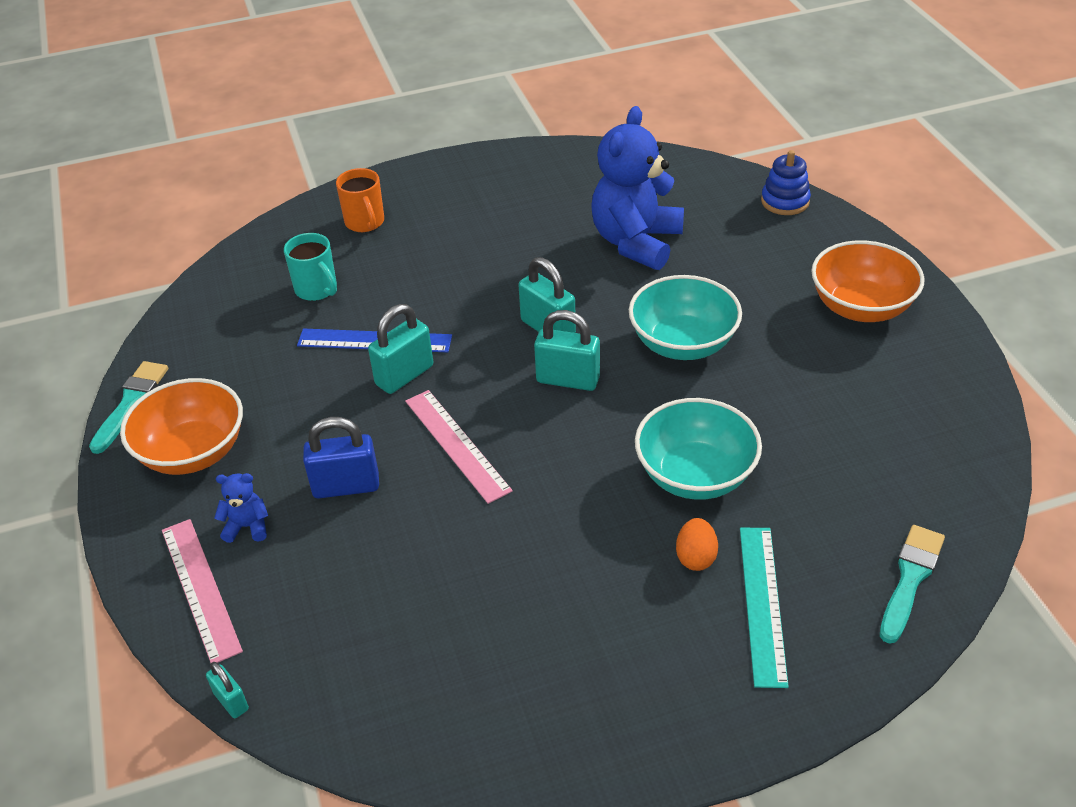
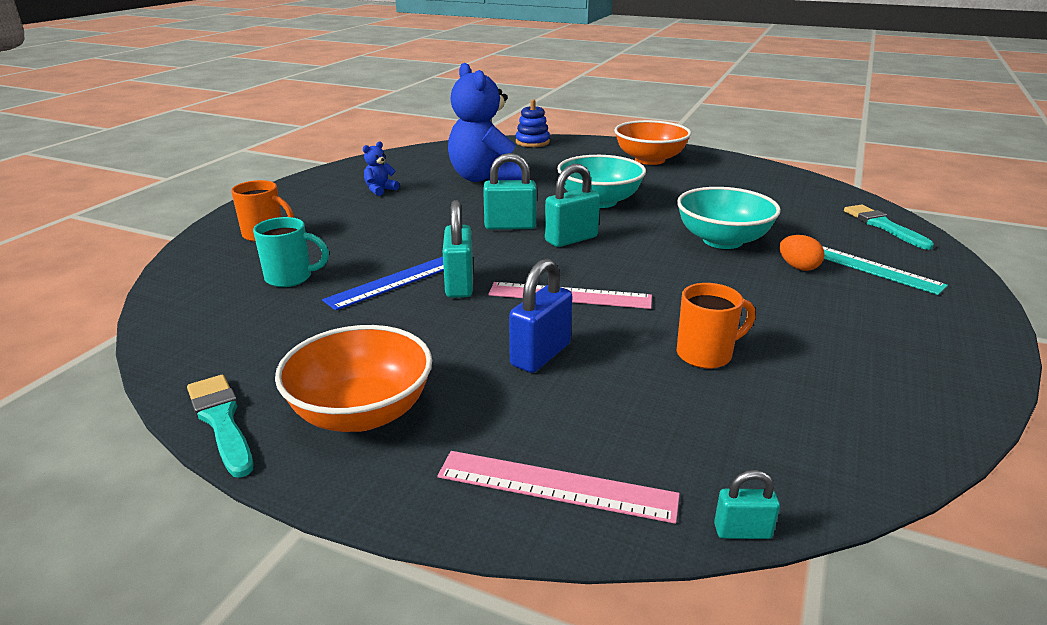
camera: 50 degrees left, 15 degrees down
blue teddy bear [214,473,268,543] -> blue teddy bear moved to [363,141,399,196]
none -> orange mug [677,283,755,369]

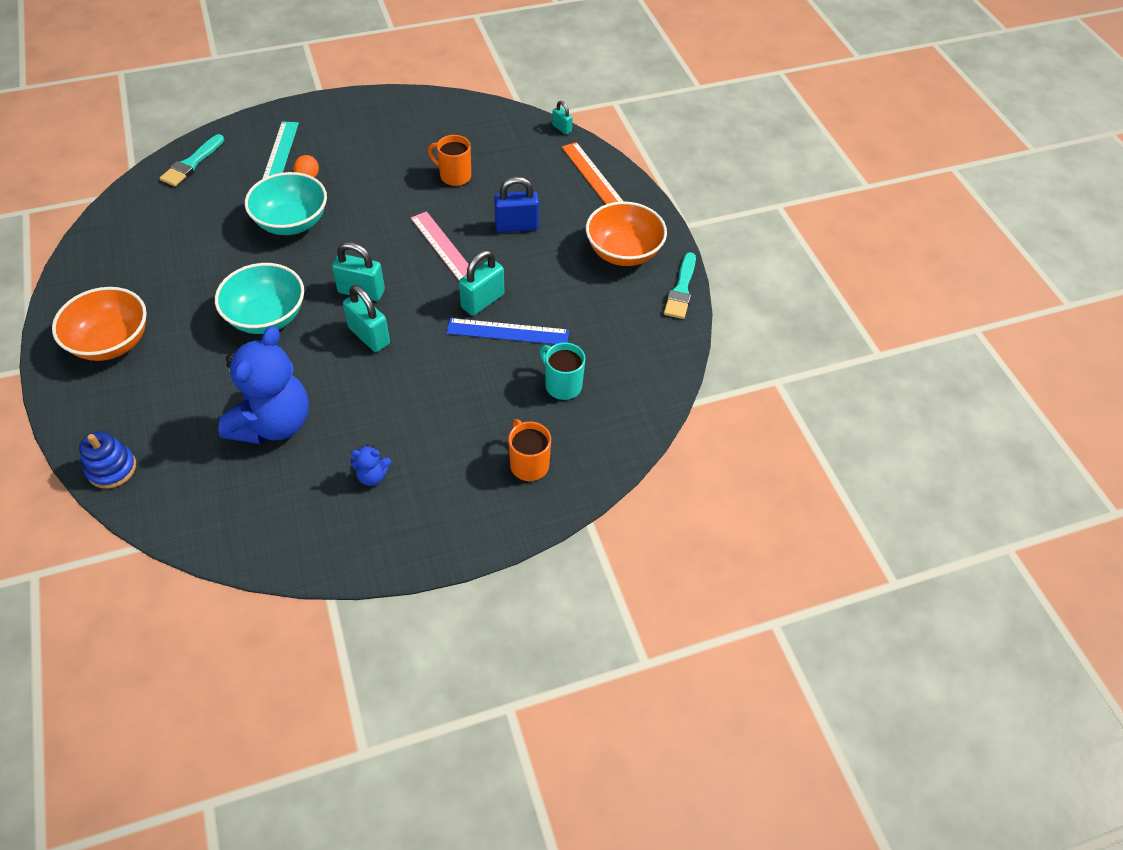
camera: 135 degrees left, 25 degrees up
pink ruler [438,451,680,524] -> orange ruler [562,142,623,204]

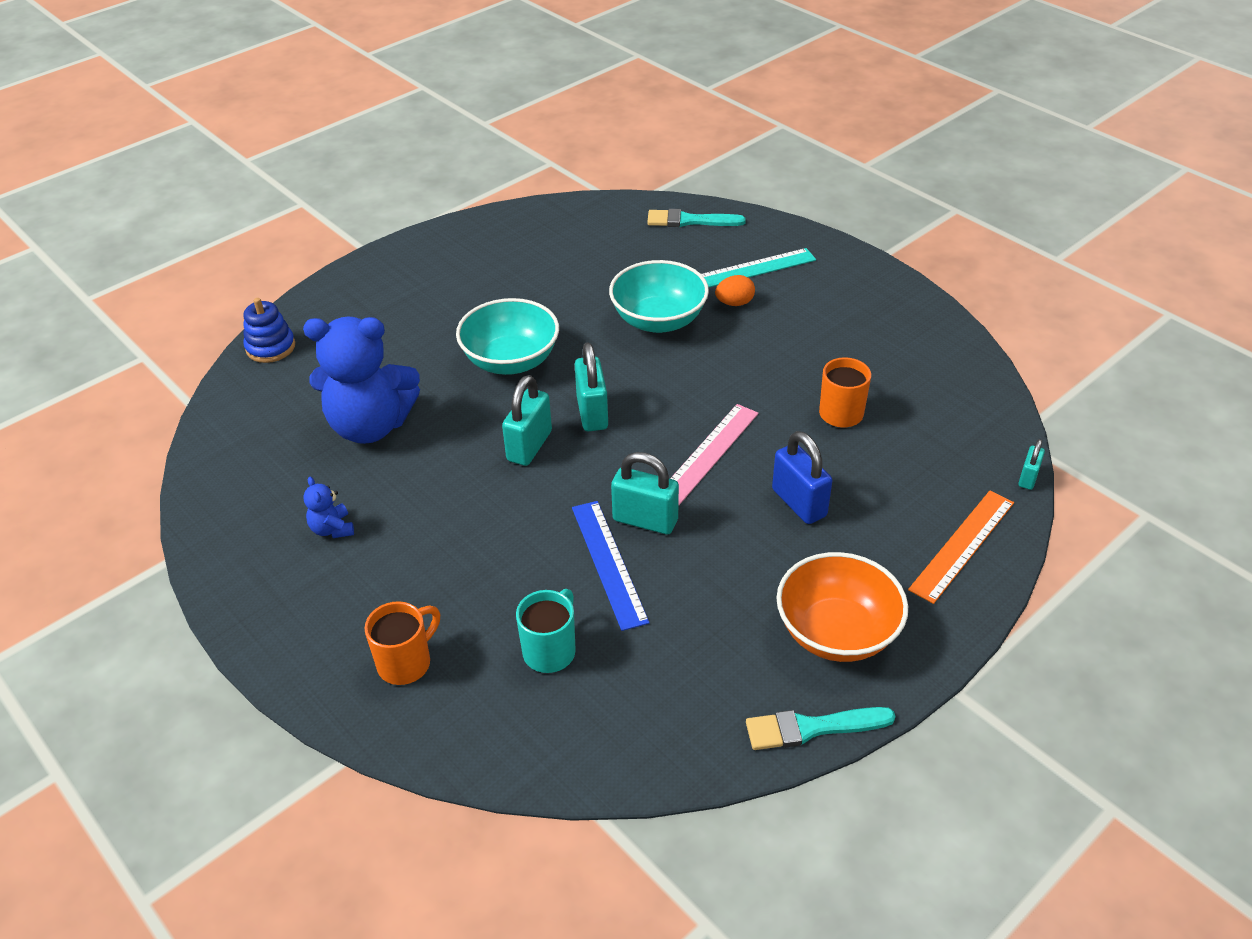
camera: 70 degrees right, 10 degrees down
orange bowl [52,287,147,361] -> none

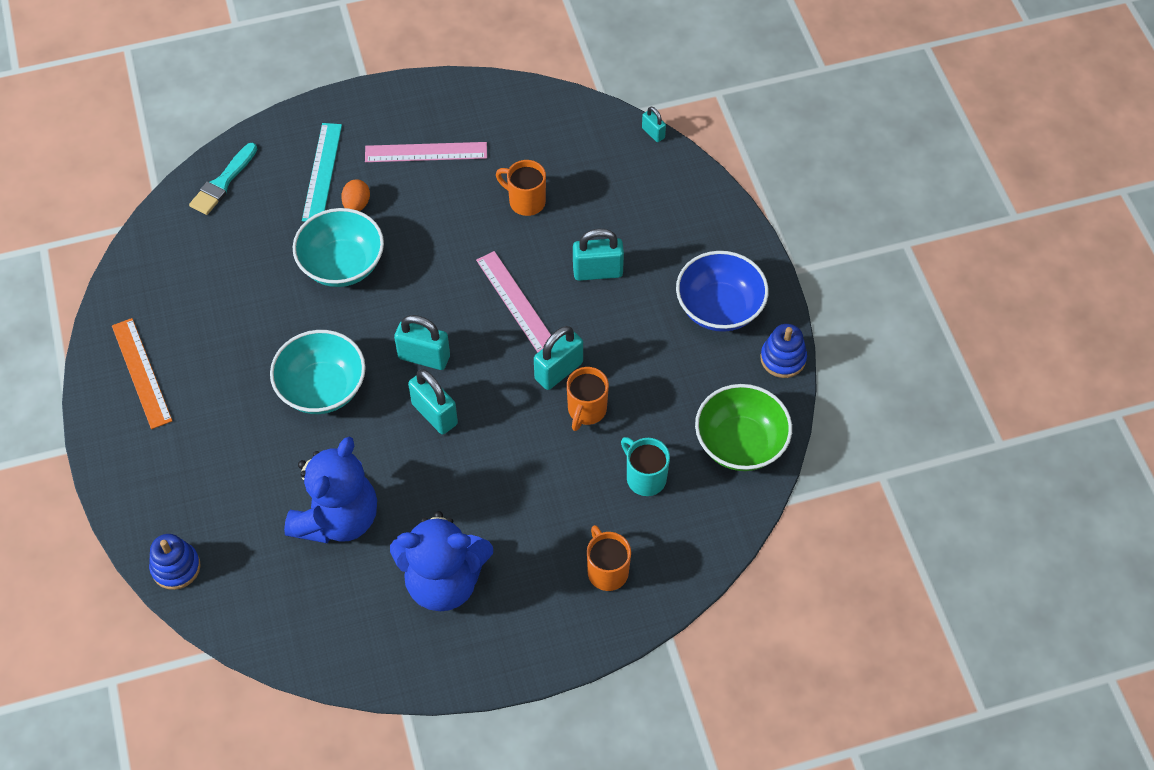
camera: 65 degrees left, 15 degrees up
blue teddy bear [303,477,354,538] -> blue teddy bear [390,511,493,611], size x2.42
blue ruler [572,501,650,631] -> orange mug [567,367,609,431]
turquoise brush [746,707,896,750] -> blue stacking toy [760,324,807,378]
blue padlock [772,431,832,524] -> turquoise padlock [573,228,624,281]
orange bowl [776,552,908,662] -> blue bowl [676,251,769,332]
orange ruler [908,491,1014,604] -> orange ruler moved to [112,318,172,429]
none -> pink ruler [365,142,487,162]
none -> green bowl [695,384,792,471]

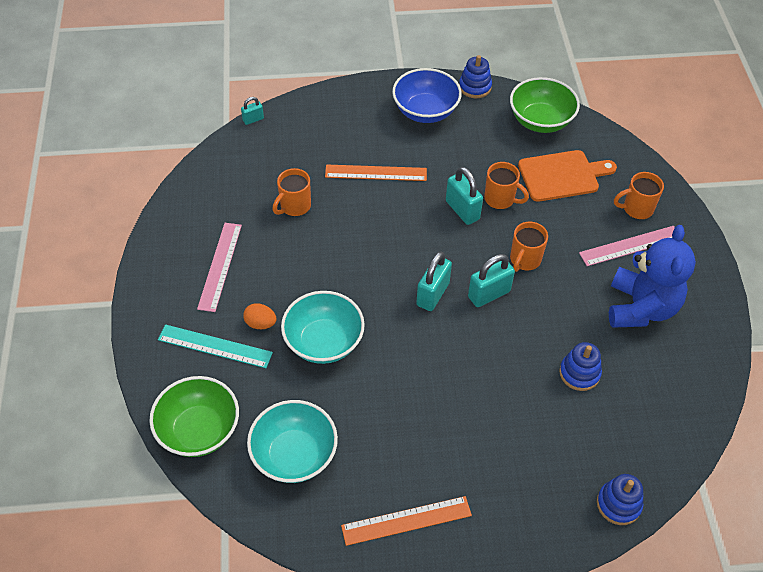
camera: 80 degrees left, 5 degrees down
turquoise brush [189,143,257,215] -> green bowl [149,376,239,457]
turquoise bowl [270,330,366,414] -> turquoise bowl moved to [247,400,338,483]
blue teddy bear [284,437,377,544] -> blue stacking toy [559,342,602,391]
pink ruler [476,251,551,352] -> pink ruler moved to [579,226,675,266]
turquoise padlock [573,228,624,281] -> orange ruler [325,164,427,181]
turquoise mug [621,437,670,496] -> orange cutting board [518,150,617,202]
none -> orange mug [510,222,548,272]

